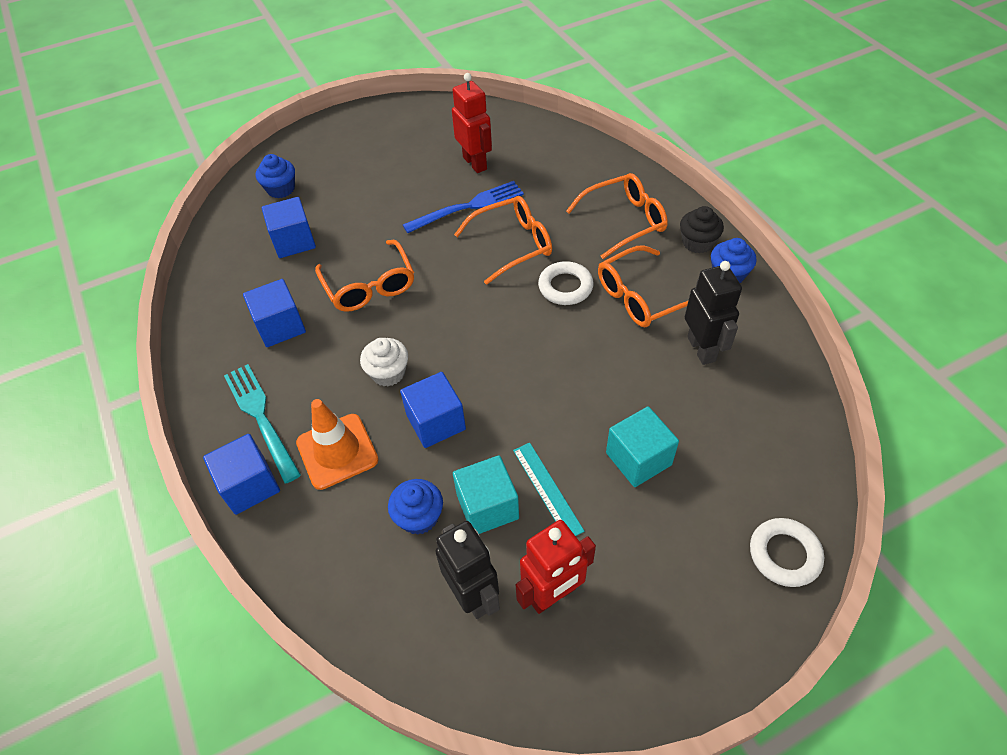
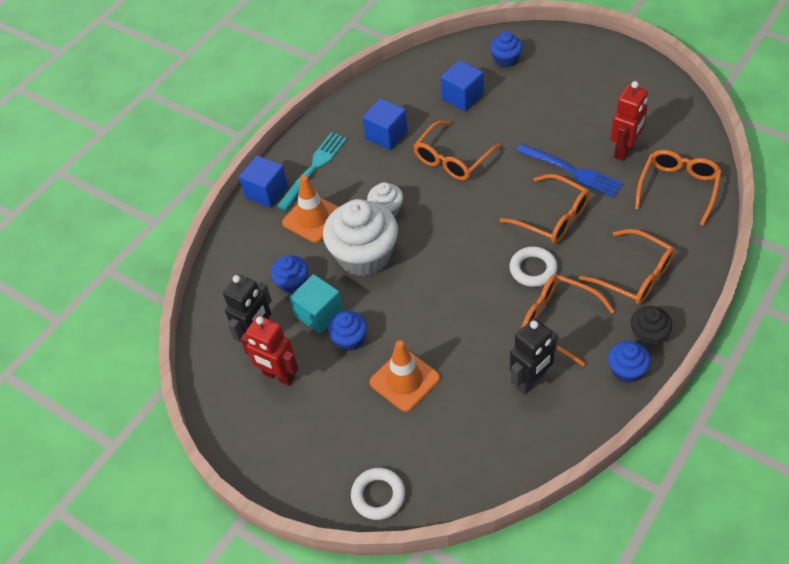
camera: 65 degrees right, 0 degrees up
blue cube [400,372,466,448] -> white cupcake [323,199,398,277]
turquoise ruler [513,443,585,536] -> blue cupcake [328,311,367,351]
turquoise cube [606,406,679,487] -> orange traffic cone [370,340,440,412]
none -> orange glasses [635,150,722,226]

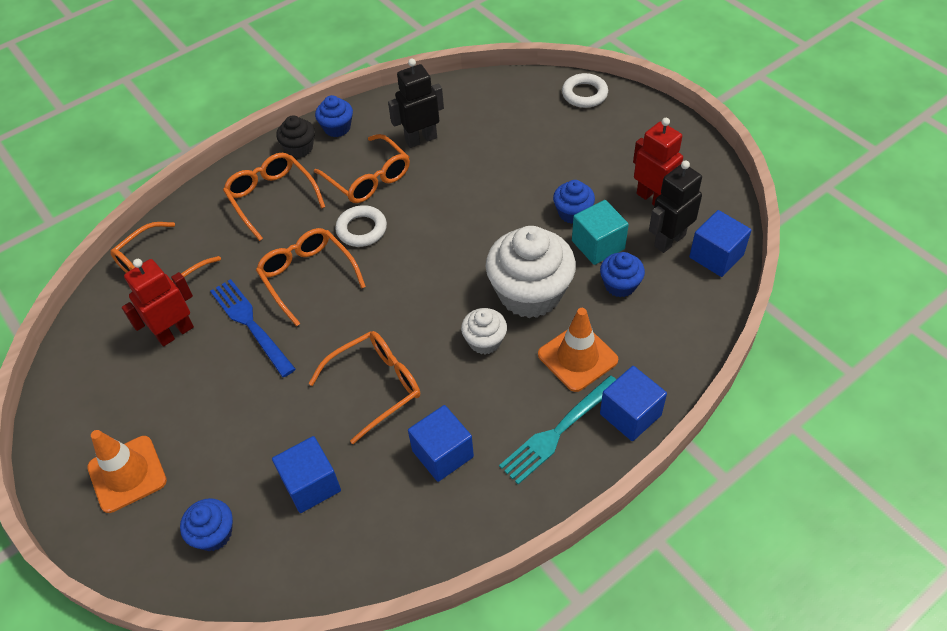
camera: 165 degrees left, 0 degrees up
orange traffic cone [370,340,440,412] -> orange traffic cone moved to [87,430,167,513]
none -> blue cube [689,210,752,277]

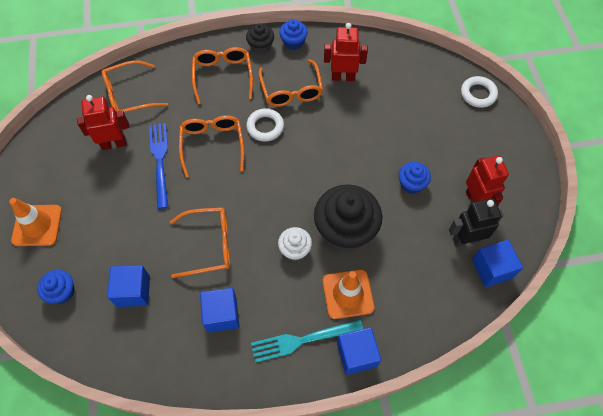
camera: 25 degrees right, 10 degrees up
black robot [388,59,444,148] -> red robot [324,23,368,81]
white cupcake [486,226,576,318] -> black cupcake [314,184,382,252]
turquoise cube [572,200,629,265] -> none
blue cupcake [600,252,645,297] -> none

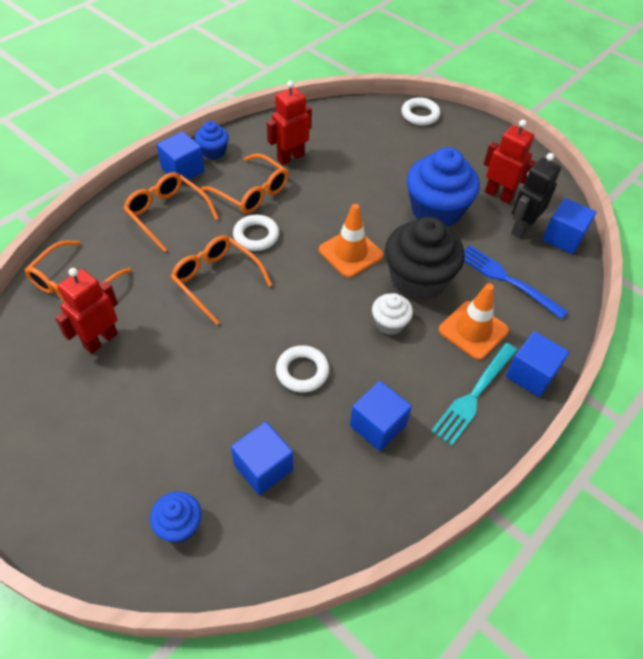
camera: 40 degrees left, 10 degrees down
orange traffic cone [9,198,62,246] -> orange traffic cone moved to [319,204,383,278]
blue fork [149,123,168,209] -> blue fork moved to [464,245,568,319]
orange glasses [170,207,230,278] -> white ring [276,345,329,393]
black cupcake [246,23,274,54] -> blue cube [157,131,205,183]
blue cupcake [399,162,431,194] -> blue cupcake [407,147,480,227], size x1.99

